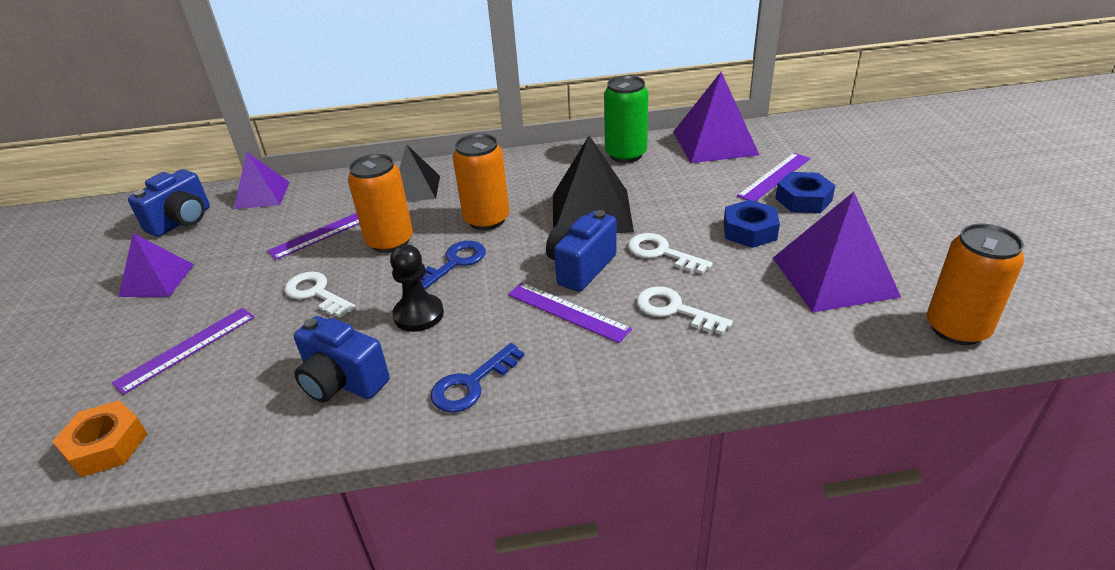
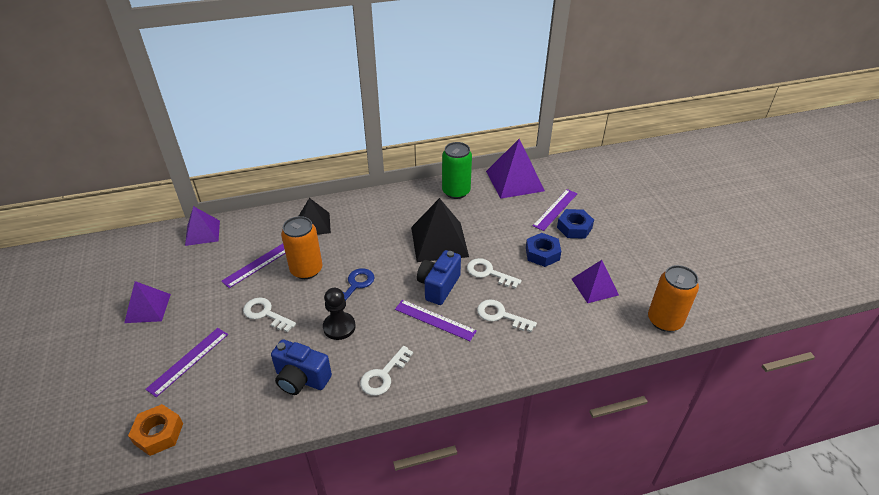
camera: 10 degrees left, 5 degrees up
blue camera [128,169,210,237] -> none
blue key [430,343,524,412] -> white key [360,346,413,396]
orange can [453,134,510,230] -> none
purple pyramid [773,192,901,312] -> purple pyramid [572,260,619,303], size x0.63

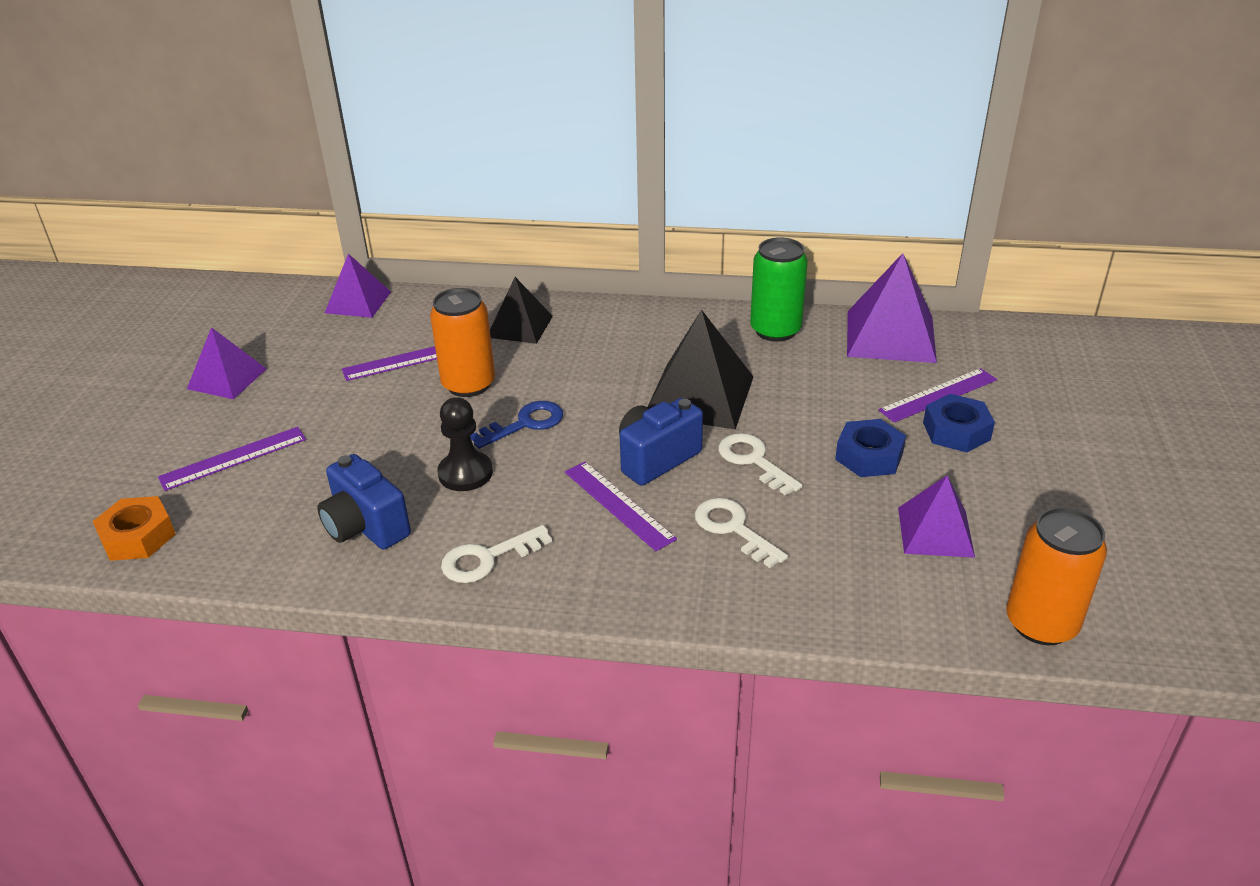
camera: 25 degrees right, 5 degrees down
white key [243,297,296,332] -> none

